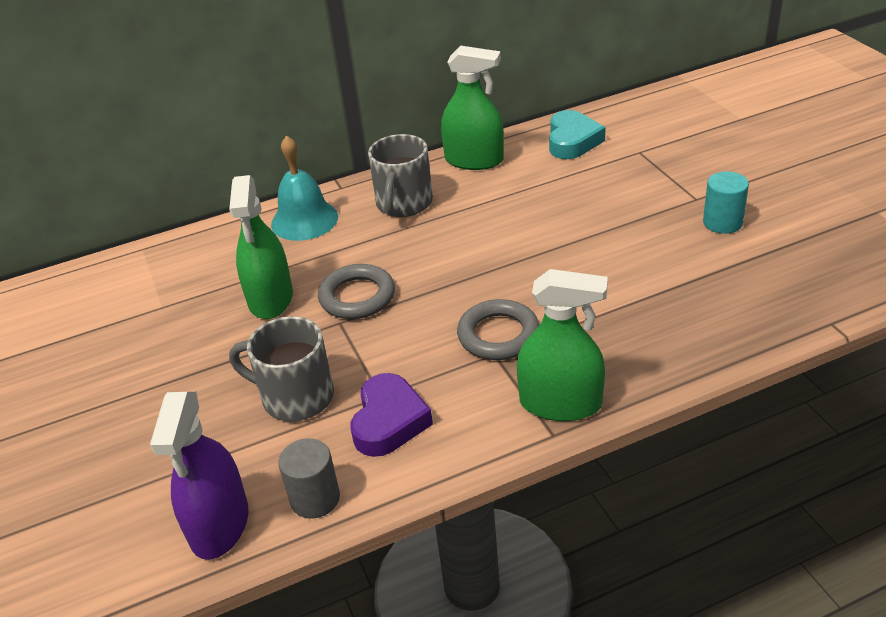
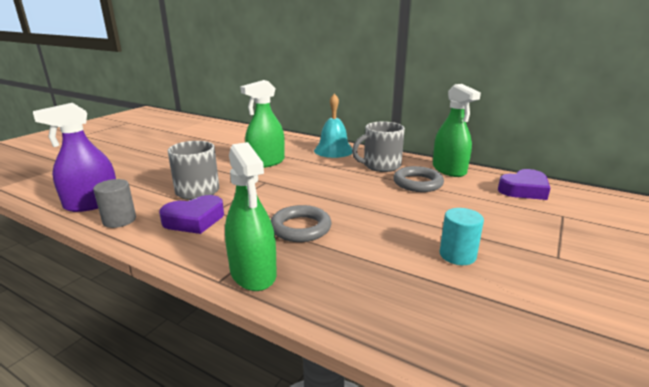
camera: 50 degrees right, 15 degrees down
grey ring [318,264,395,319] -> grey ring moved to [393,166,444,192]
turquoise heart [549,110,606,159] -> purple heart [498,169,551,200]
turquoise cylinder [703,171,749,234] -> turquoise cylinder moved to [439,208,484,265]

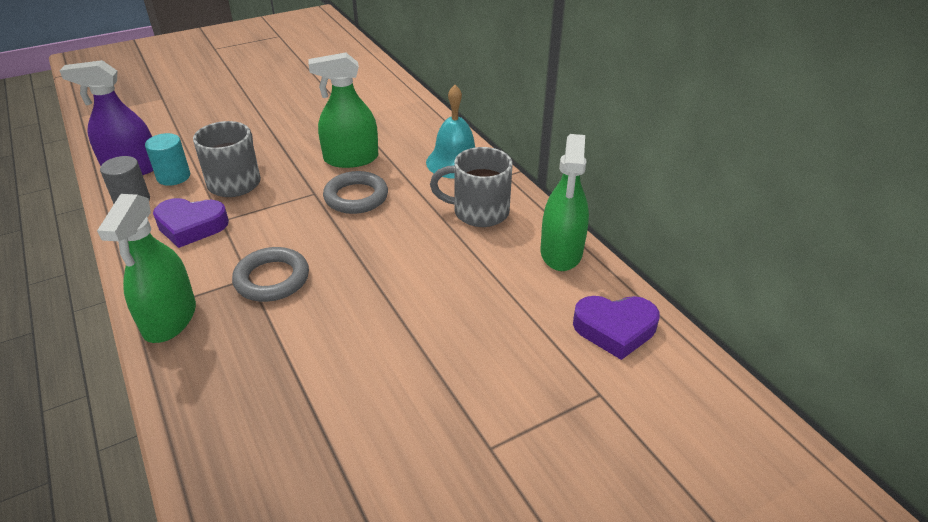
camera: 30 degrees right, 15 degrees up
grey ring [393,166,444,192] -> grey ring moved to [323,171,388,214]
turquoise cylinder [439,208,484,265] -> turquoise cylinder moved to [145,133,190,186]

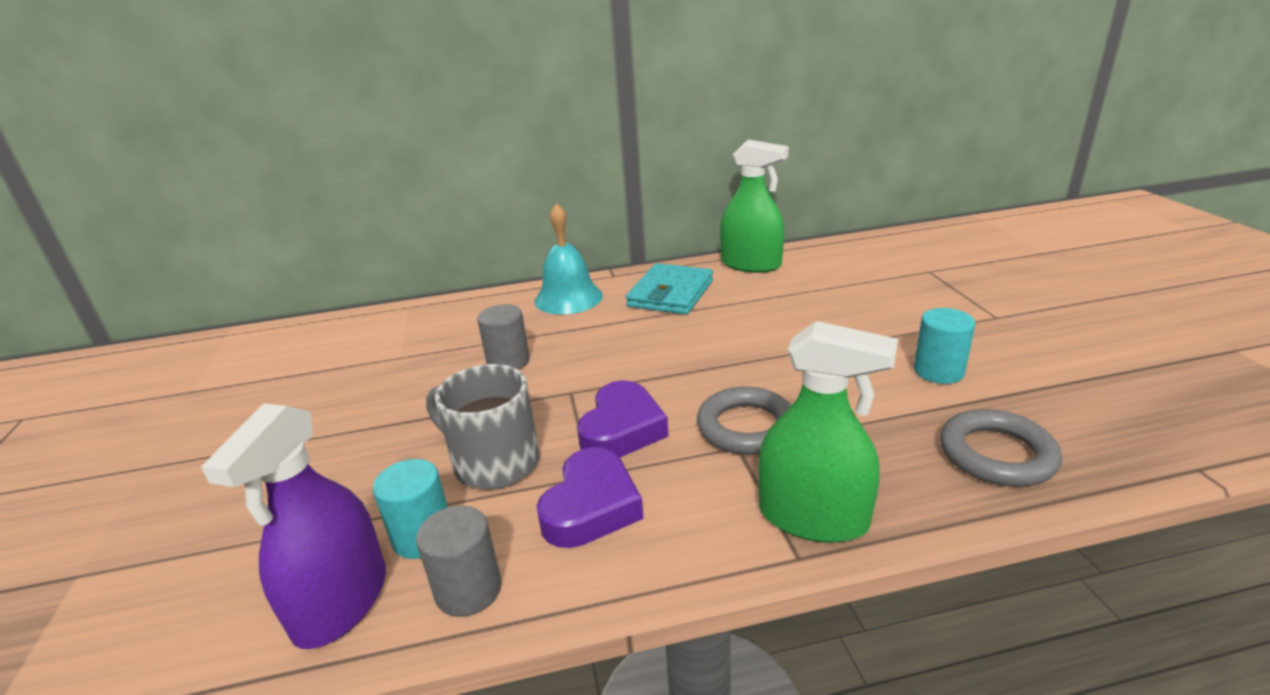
camera: 70 degrees left, 10 degrees down
green spray bottle [308,52,378,168] -> grey cylinder [477,304,530,370]
grey ring [323,171,388,214] -> grey ring moved to [940,409,1062,487]
grey mug [430,147,513,227] -> turquoise wallet [626,263,713,315]
purple heart [573,296,660,360] -> purple heart moved to [577,381,669,457]
none -> turquoise cylinder [914,308,975,384]

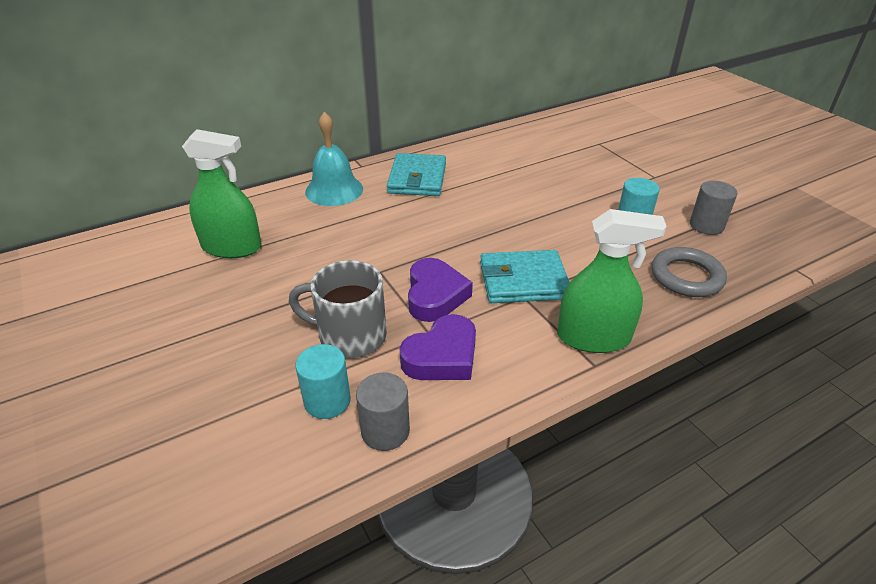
camera: 20 degrees left, 10 degrees up
purple spray bottle [201,403,386,649] -> none
grey cylinder [477,304,530,370] -> grey cylinder moved to [690,181,738,235]
purple heart [536,447,644,548] -> purple heart turned 45 degrees clockwise [400,314,476,380]
grey ring [697,386,791,455] -> turquoise wallet [480,250,570,303]
green spray bottle [720,139,789,273] -> green spray bottle moved to [182,129,262,258]

